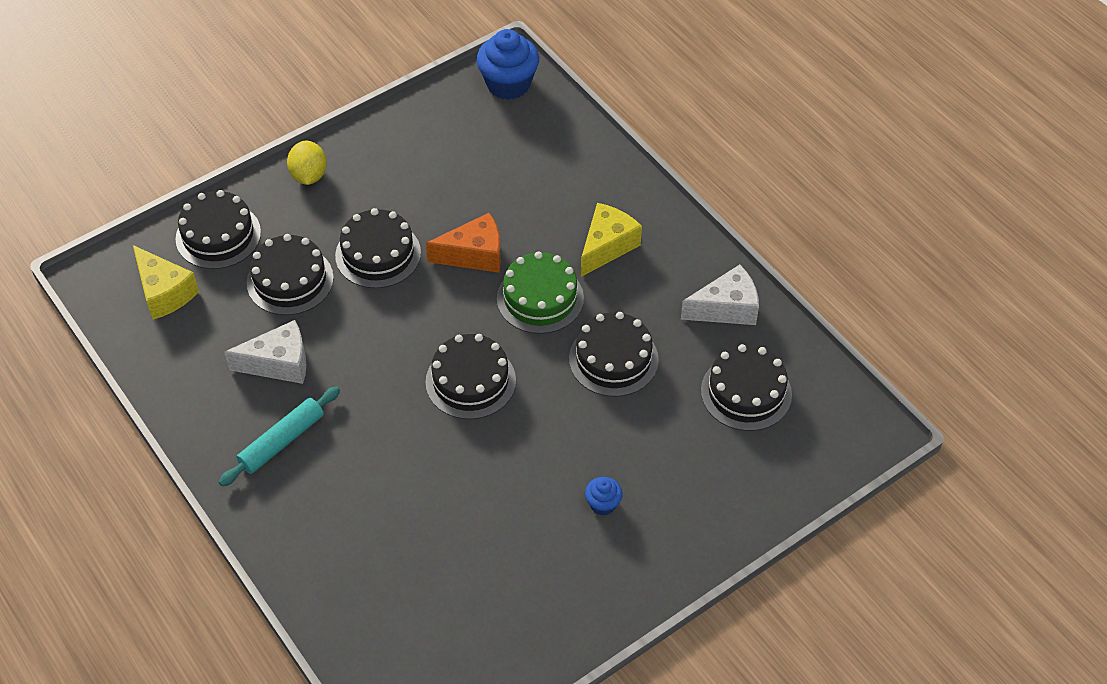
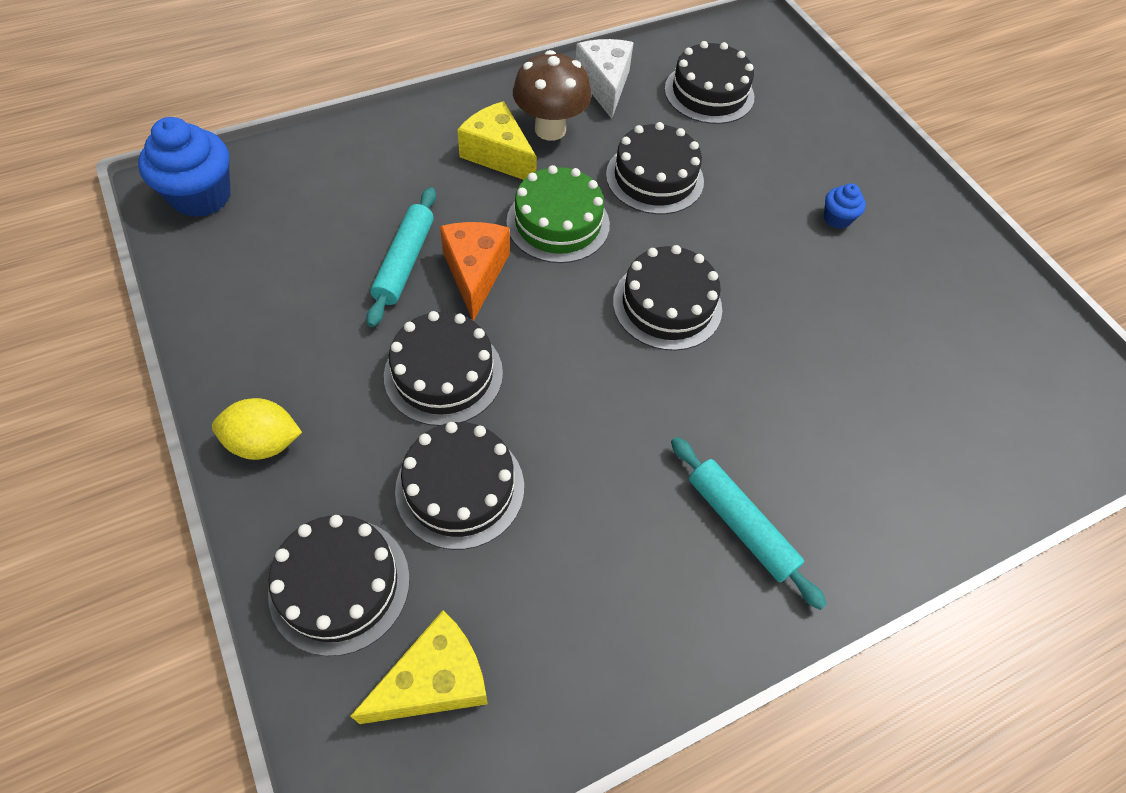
camera: 85 degrees left, 5 degrees up
white cheese [224,320,306,384] -> none
none -> turquoise rolling pin [366,187,436,327]
none -> brown mushroom [513,50,592,141]

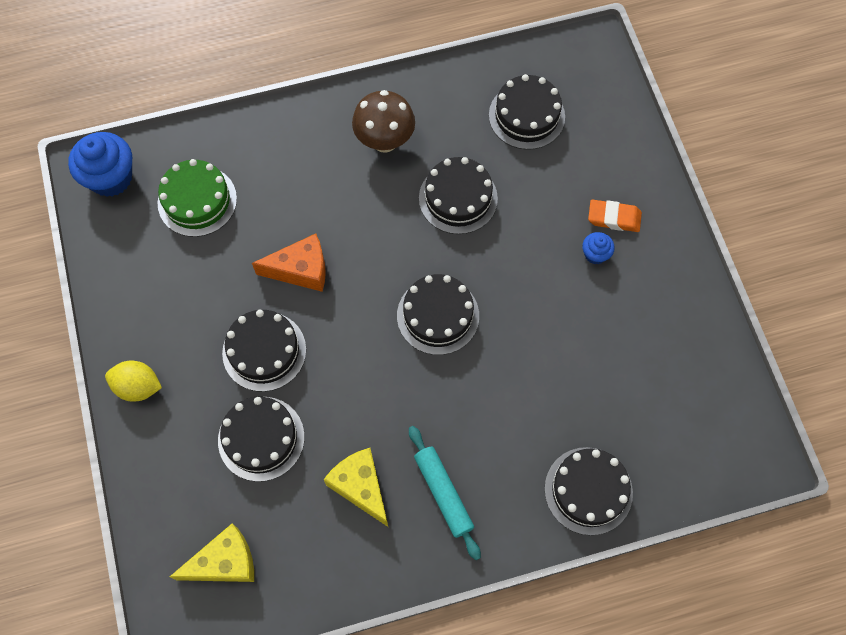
camera: 15 degrees right, 10 degrees up
black cake [268,515,410,656] -> black cake moved to [545,447,633,535]
turquoise rolling pin [366,187,436,327] -> none
orange cheese [440,222,510,321] -> orange cheese turned 75 degrees clockwise [252,234,326,292]
yellow cheese [457,101,537,180] -> yellow cheese moved to [323,448,388,527]
green cake [507,165,610,263] -> green cake moved to [158,159,237,237]
white cheese [576,39,634,119] -> none
none -> orange eraser [588,200,642,232]

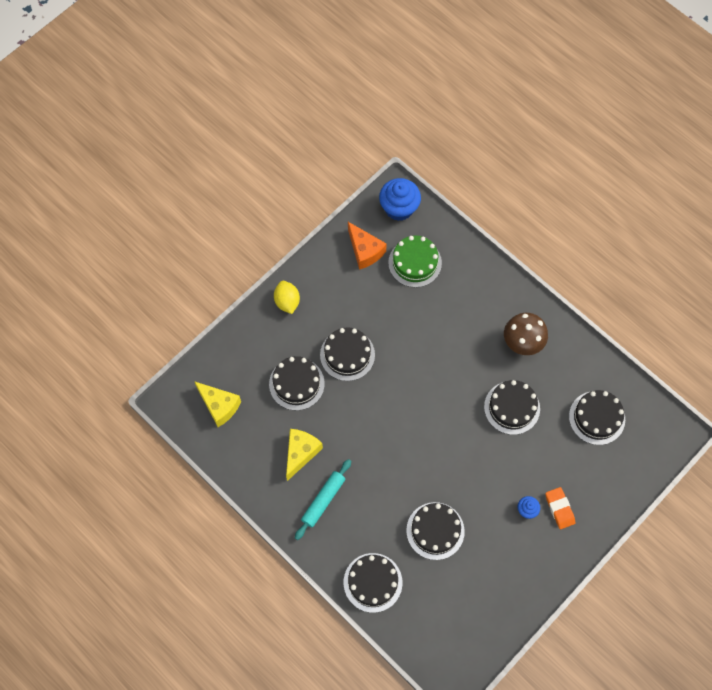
camera: 60 degrees right, 0 degrees up
orange cheese [252,234,326,292] -> orange cheese moved to [348,222,387,270]
black cake [397,274,479,355] -> black cake moved to [406,502,465,560]

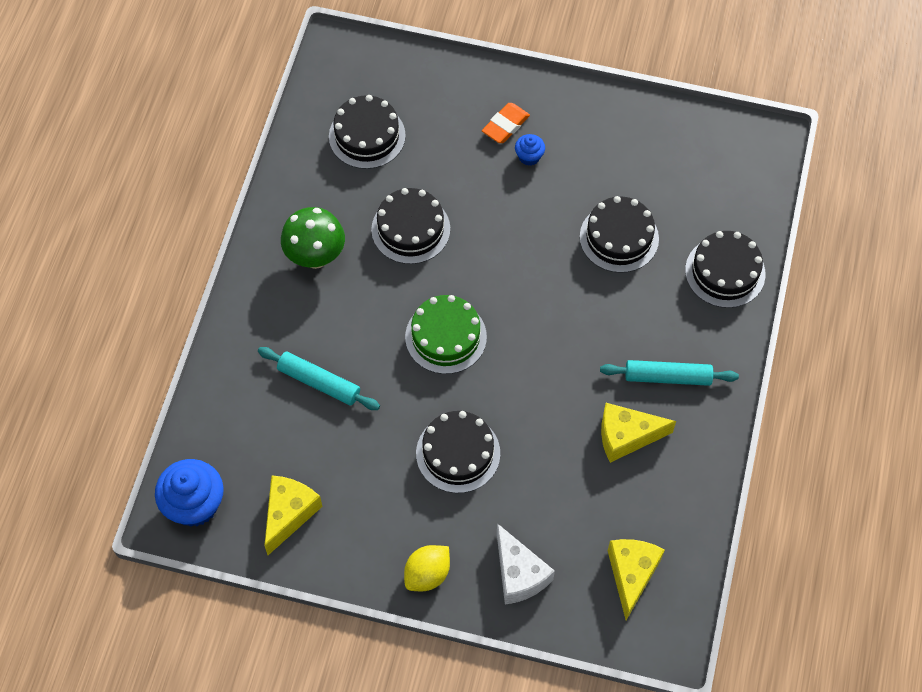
camera: 120 degrees left, 5 degrees down
black cake [269,356,325,410] -> none
orange cheese [348,222,387,270] -> yellow cheese [264,475,323,555]
green cake [388,235,442,288] -> green cake moved to [405,295,487,374]
brown mushroom [504,313,548,355] -> green mushroom [281,207,345,269]
none -> turquoise rolling pin [258,347,380,410]
none -> white cheese [497,523,555,604]

